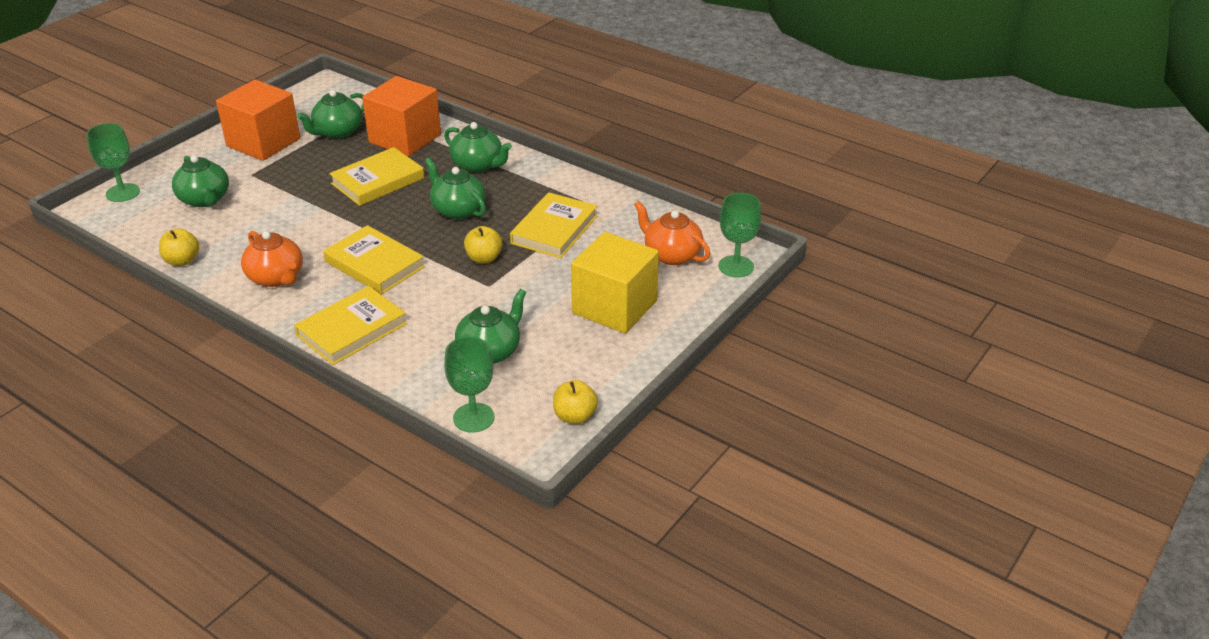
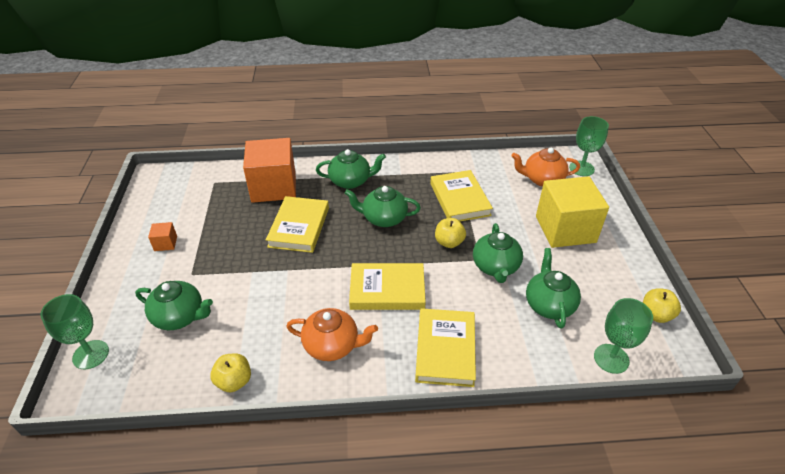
camera: 40 degrees left, 5 degrees up
orange cube [216,80,300,161] -> orange cube [148,222,177,251], size x0.41
green teapot [297,90,364,139] -> green teapot moved to [473,223,523,283]

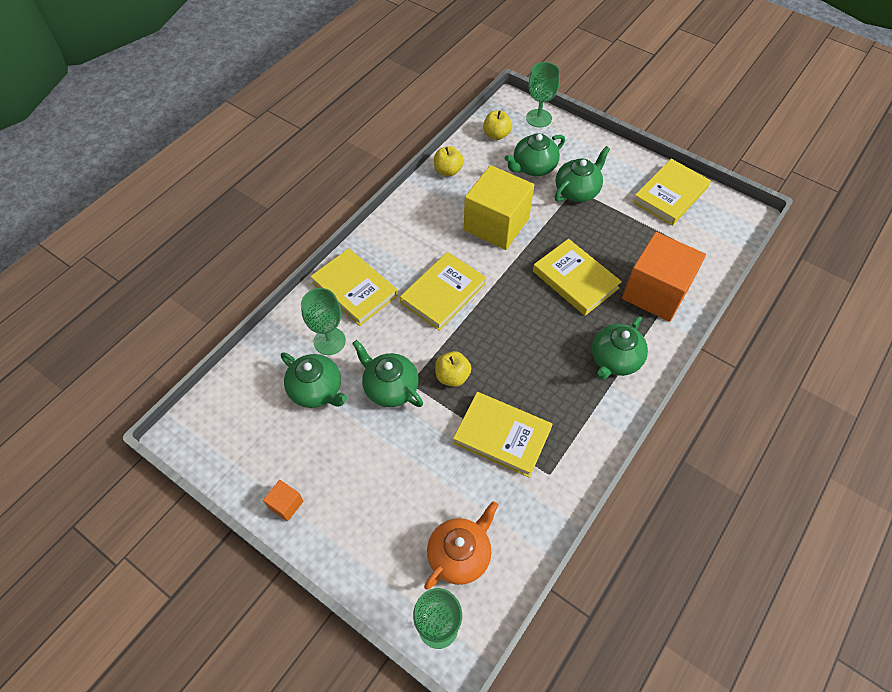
camera: 130 degrees right, 15 degrees up
orange cube [148,222,177,251] -> orange cube moved to [263,480,304,522]
orange teapot [286,308,378,361] -> none
green teapot [345,186,421,227] -> green teapot moved to [555,146,610,202]
yellow cube [536,176,609,248] -> yellow cube moved to [464,165,534,250]
green goblet [594,298,653,374] -> green goblet moved to [301,288,346,355]
yellow apple [643,288,681,323] -> yellow apple moved to [483,111,512,140]
none -> yellow book [633,159,711,226]

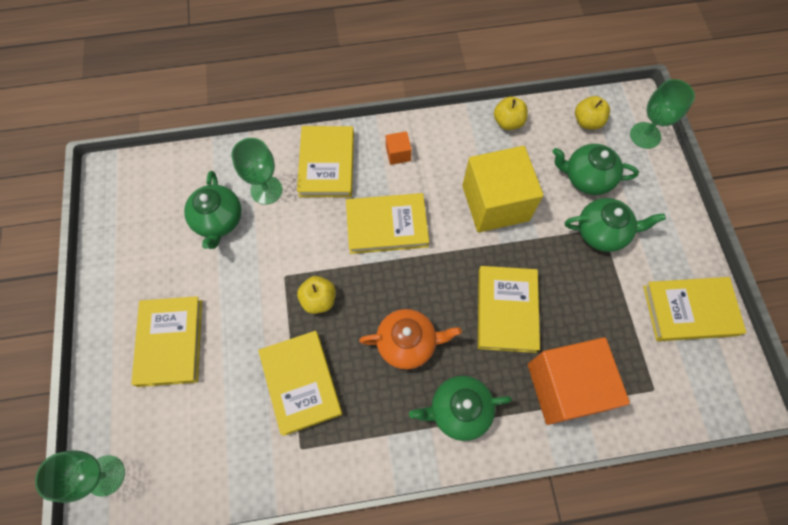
camera: 45 degrees right, 10 degrees up
orange cube [263,480,304,522] -> orange cube moved to [386,131,412,165]
green teapot [352,340,423,407] -> none
orange teapot [424,501,499,590] -> orange teapot moved to [359,309,462,369]
none -> yellow book [131,296,202,387]

